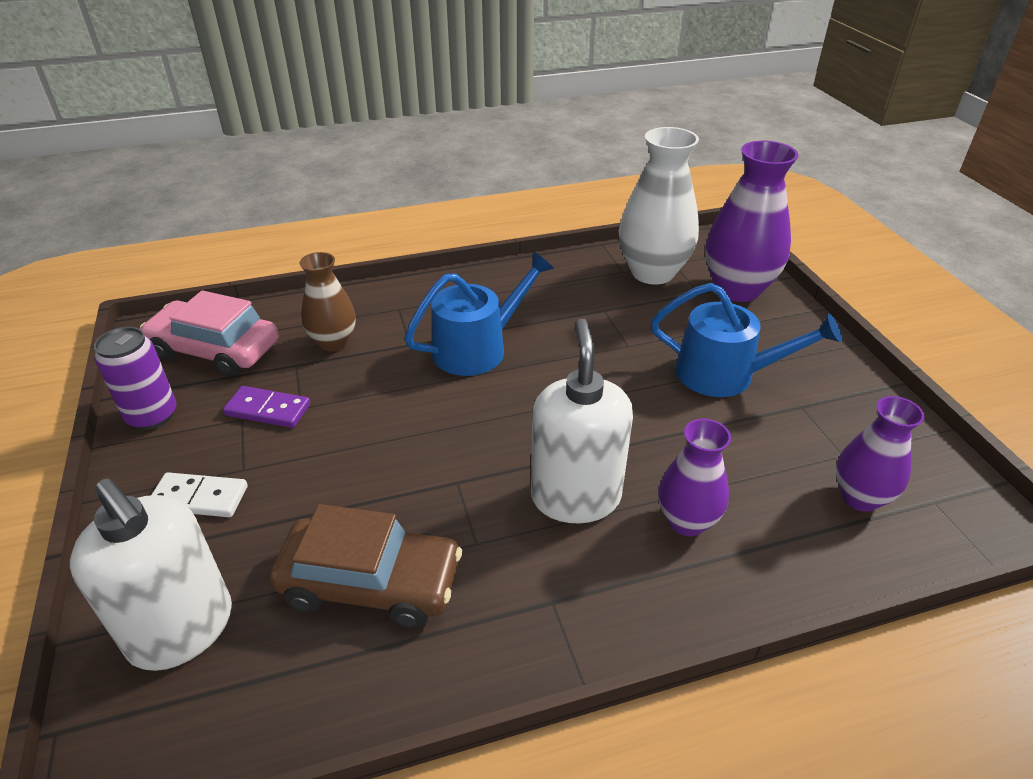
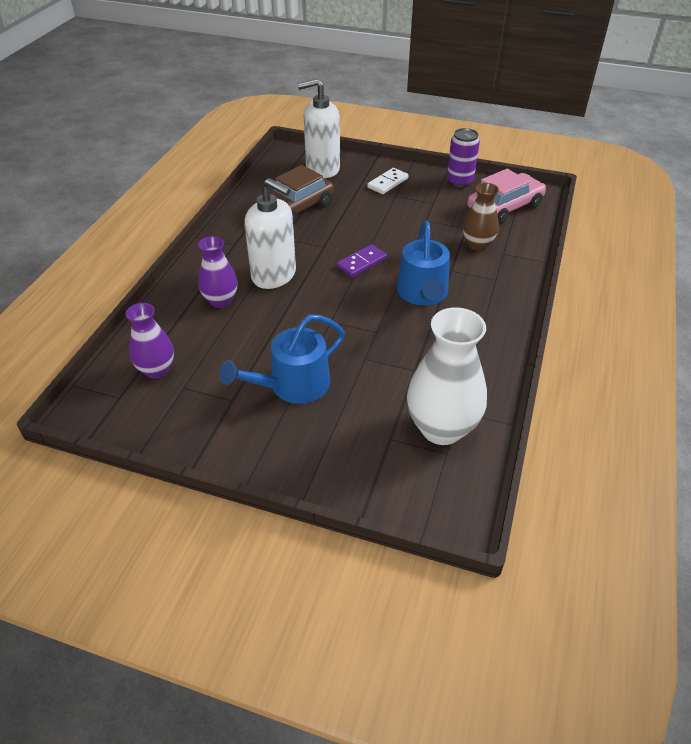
camera: 125 degrees right, 5 degrees up
purple domino [223,386,310,428] -> purple domino moved to [337,244,387,277]
purple vase [706,141,799,302] -> none

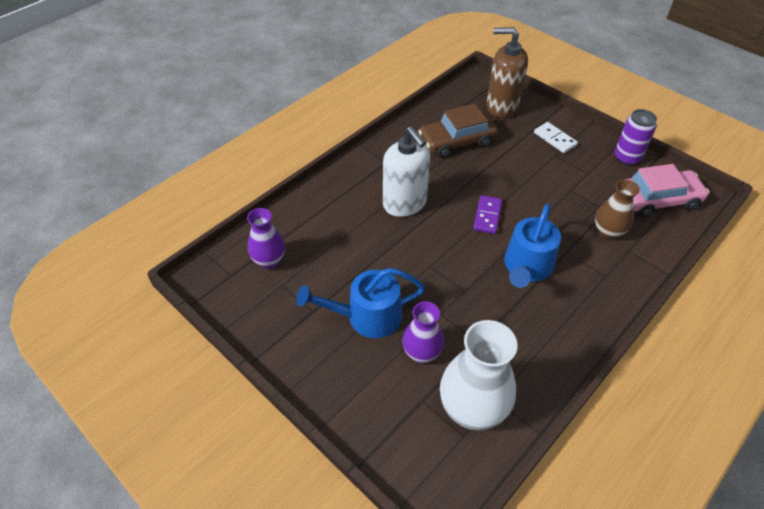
camera: 25 degrees right, 5 degrees up
purple vase [198,236,238,308] -> purple vase moved to [403,301,444,363]
white soap dispenser [297,79,340,178] -> brown soap dispenser [486,27,528,118]
purple domino [337,244,387,277] -> purple domino turned 60 degrees counterclockwise [473,195,502,234]
white domino [367,168,409,194] -> white domino turned 75 degrees clockwise [534,122,578,153]

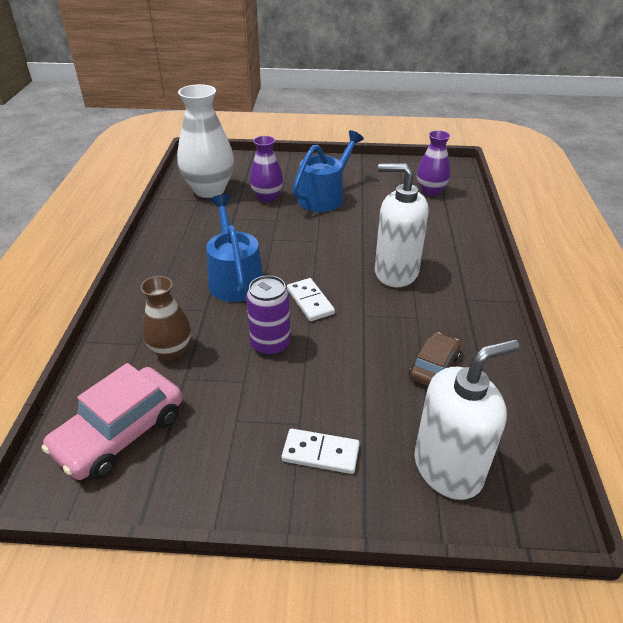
camera: 140 degrees right, 10 degrees down
brown car [418,104,498,158] -> brown car [409,332,460,386], size x0.59
purple domino [473,195,502,234] -> white domino [287,278,335,321]
brown soap dispenser [486,27,528,118] -> white soap dispenser [415,339,519,500]
purple can [614,109,657,165] -> purple can moved to [246,275,290,356]

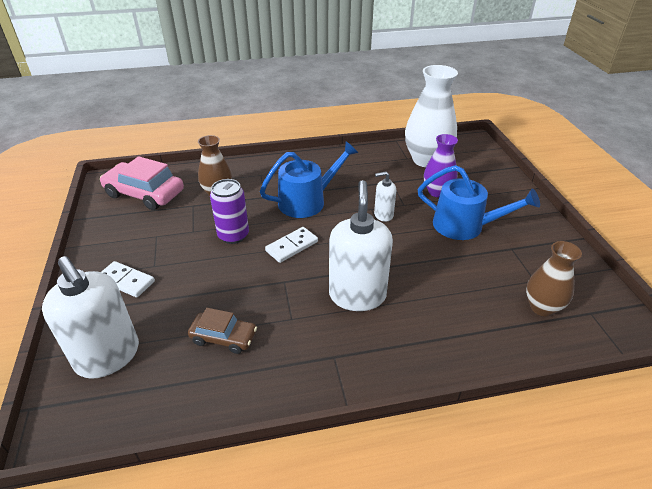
camera: 75 degrees right, 0 degrees up
white domino [282,429,360,474] -> white domino turned 60 degrees counterclockwise [101,261,155,297]
purple vase [417,130,450,196] -> brown vase [526,241,582,317]
none -> white soap dispenser [374,171,396,222]

